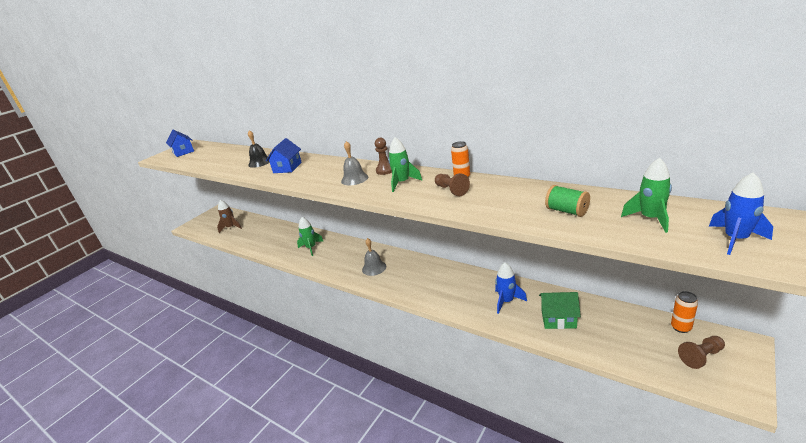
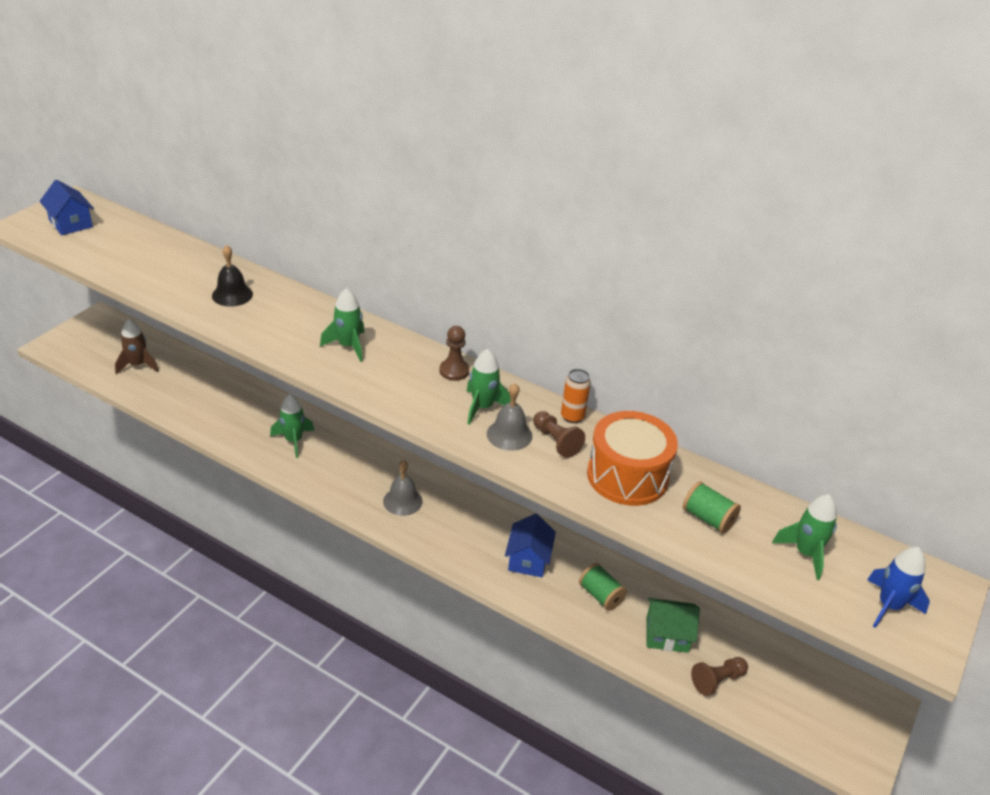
camera: 10 degrees left, 10 degrees up
blue house [266,138,302,173] -> blue house moved to [505,513,556,577]
grey bell [341,141,368,185] -> grey bell moved to [487,383,532,451]
blue rocket [495,262,527,314] -> green spool [579,563,627,611]
orange can [671,291,698,333] -> none
brown pawn [678,336,725,369] -> brown pawn moved to [691,657,748,696]
none -> green rocket [320,288,365,362]
none -> orange drum [587,411,678,506]

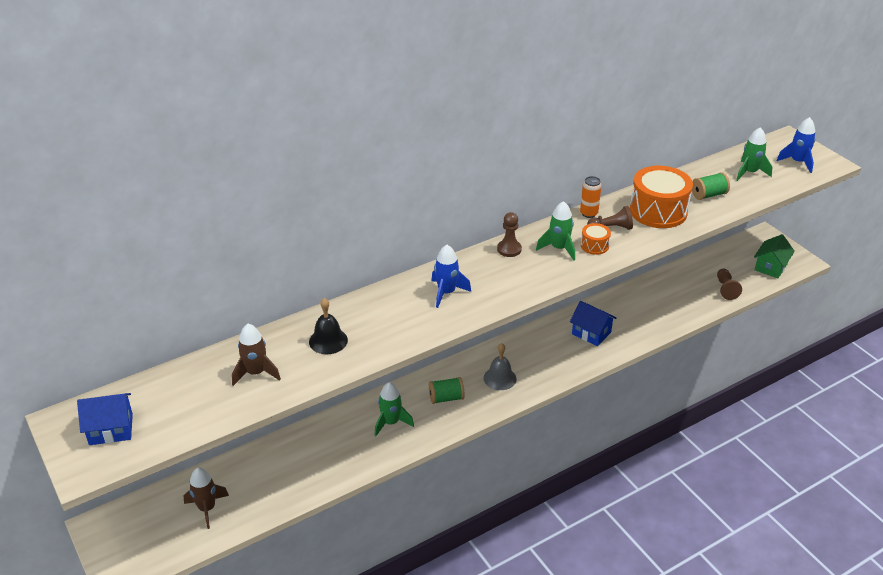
camera: 60 degrees left, 0 degrees up
green rocket [320,288,365,362] -> blue rocket [431,245,471,308]
grey bell [487,383,532,451] -> orange drum [581,223,611,255]
green spool [579,563,627,611] -> green spool moved to [429,377,465,404]
green house [646,598,700,653] -> green house moved to [754,234,795,278]
none -> brown rocket [232,324,281,386]

